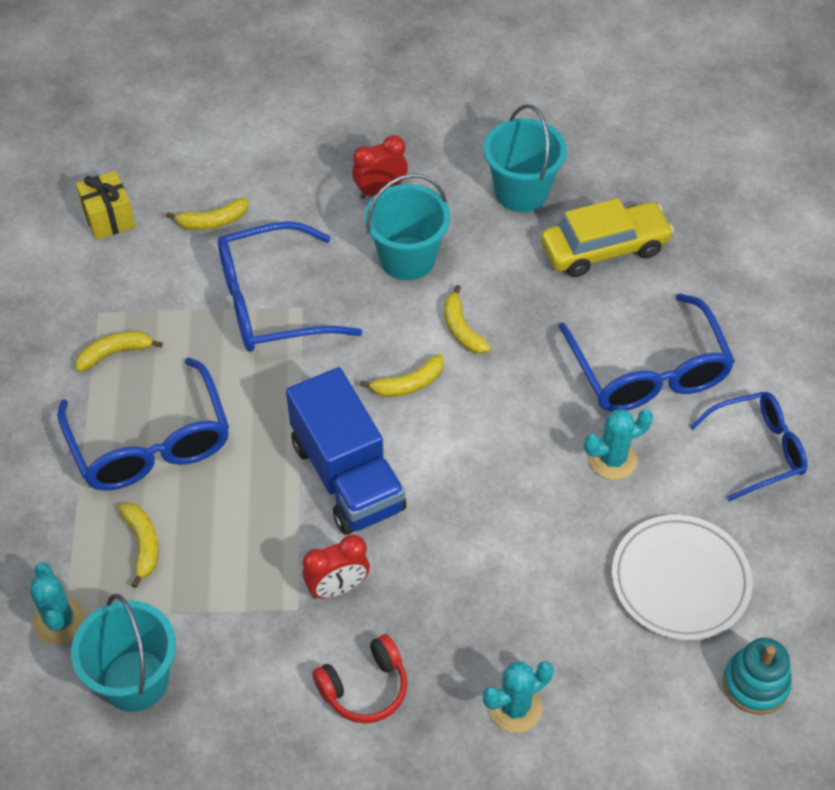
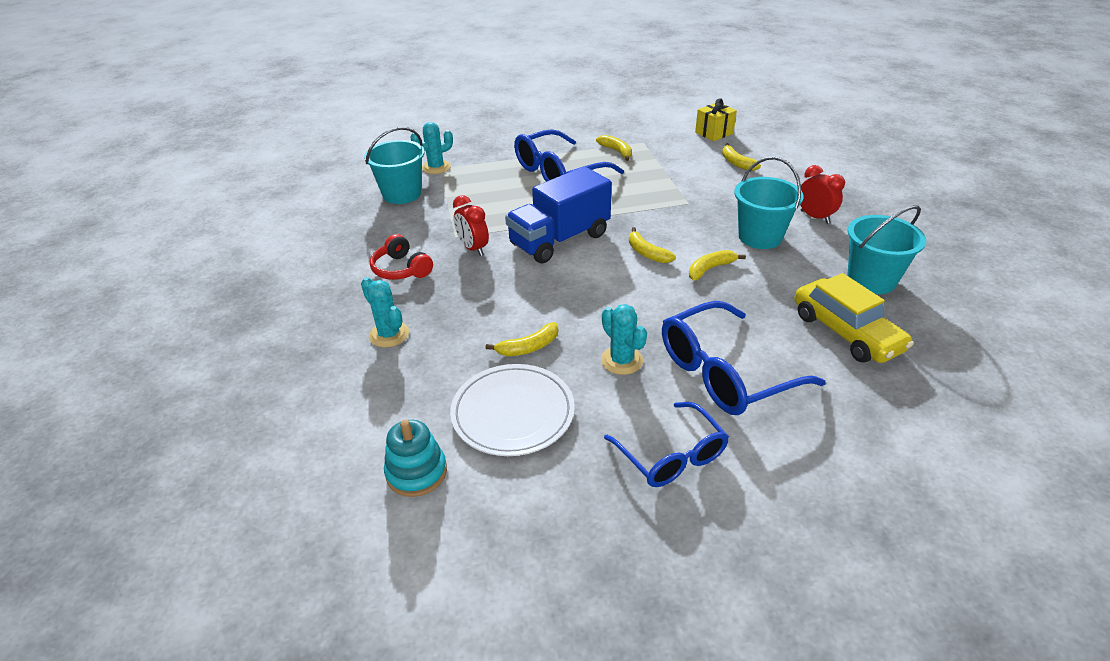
camera: 80 degrees right, 15 degrees down
yellow banana [118,503,159,588] -> yellow banana moved to [486,322,558,356]
blue glasses [218,221,362,352] -> none

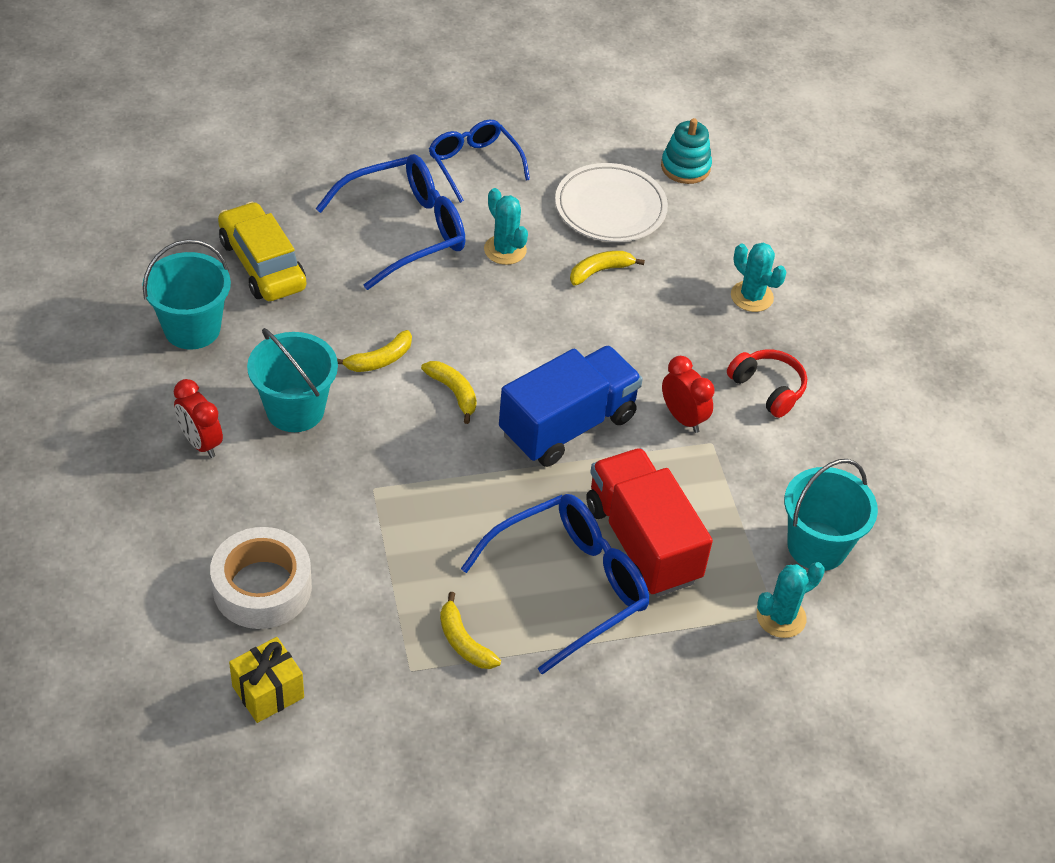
camera: 175 degrees right, 10 degrees up
yellow banana [722,143,761,171] -> white tape [210,527,312,629]
none -> red truck [586,448,713,597]

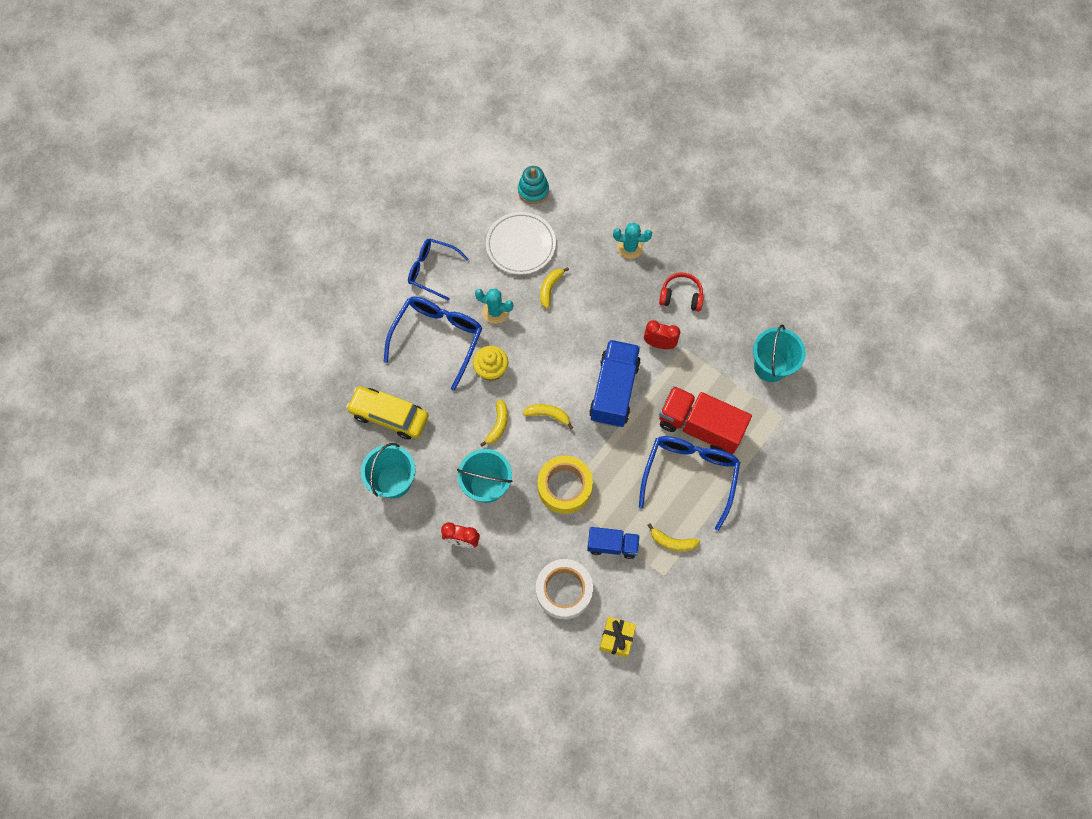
camera: 35 degrees left, 20 degrees up
turquoise cactus [757,562,825,638] -> none
none -> yellow cupcake [473,346,508,381]
none -> yellow tape [538,455,593,514]
none -> blue truck [587,527,640,559]

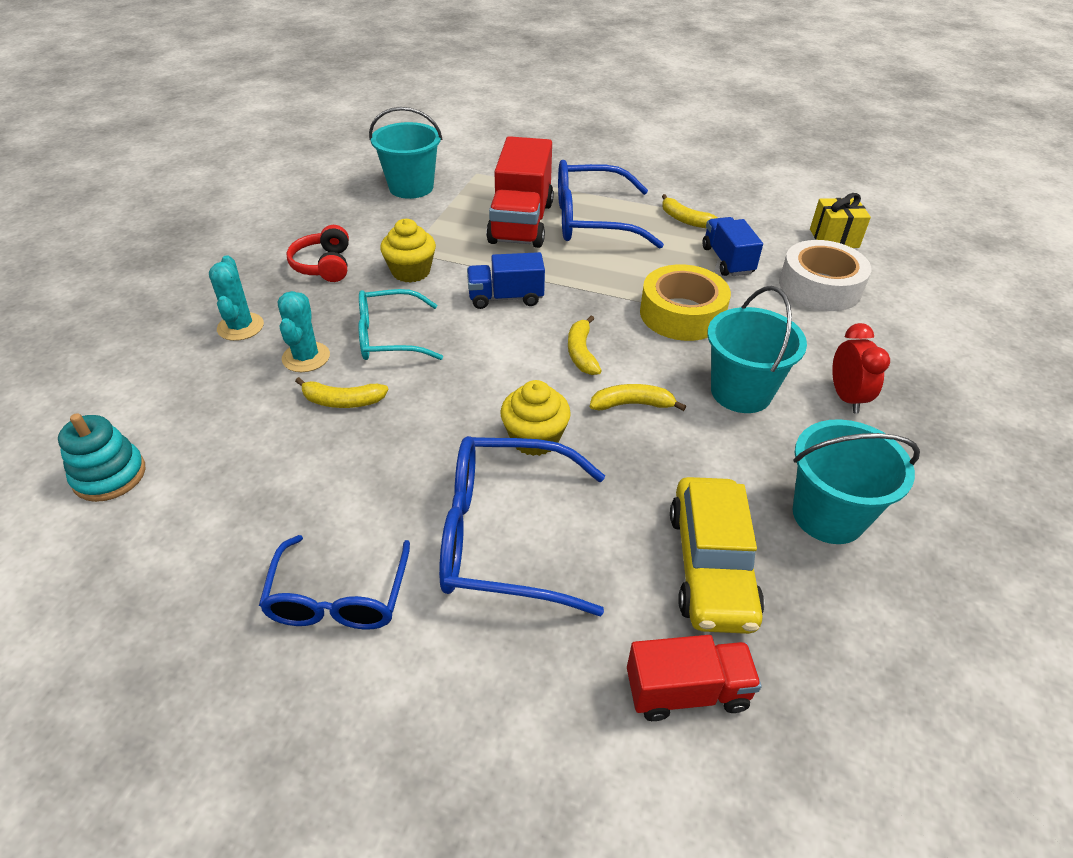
camera: 110 degrees left, 25 degrees down
turquoise cactus [475,289,513,324] -> turquoise cactus moved to [278,291,330,372]
white plate [486,212,556,275] -> none
blue truck [589,340,641,427] -> blue truck [467,252,545,309], size x0.58
red clock [644,320,680,349] -> yellow cupcake [380,219,436,283]
yellow banana [647,523,700,551] -> yellow banana turned 135 degrees clockwise [662,194,718,229]
none -> turquoise glasses [358,289,443,360]
none -> red truck [627,635,762,721]

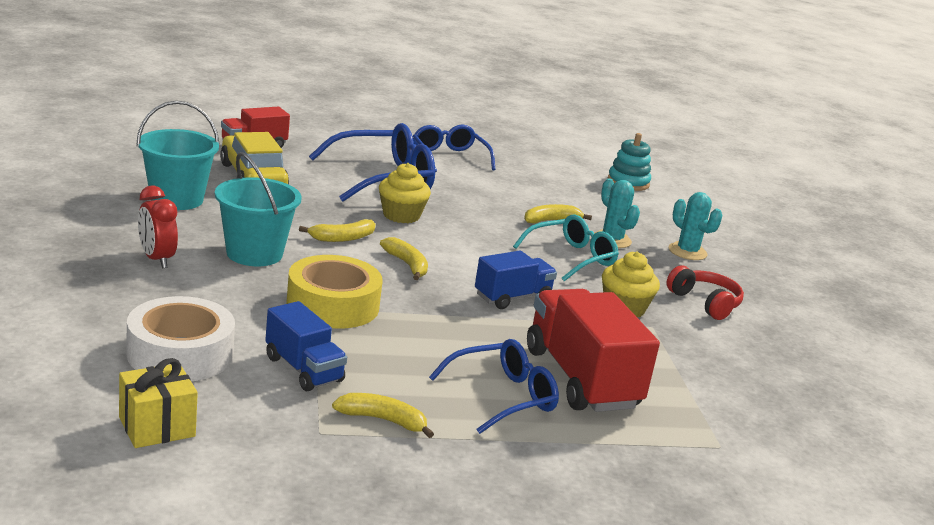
camera: 150 degrees right, 20 degrees down
turquoise bucket [369,107,442,199] -> none
blue glasses [558,160,664,249] -> blue glasses [429,339,559,434], size x0.66

